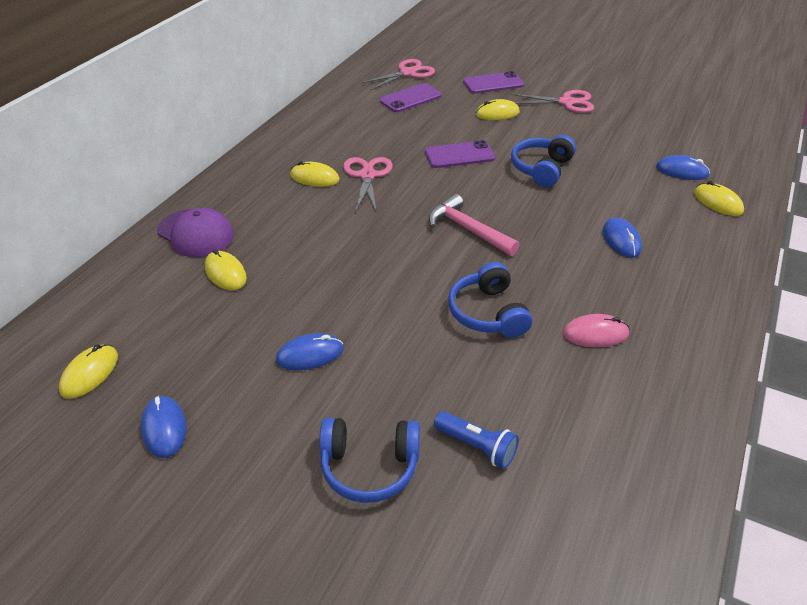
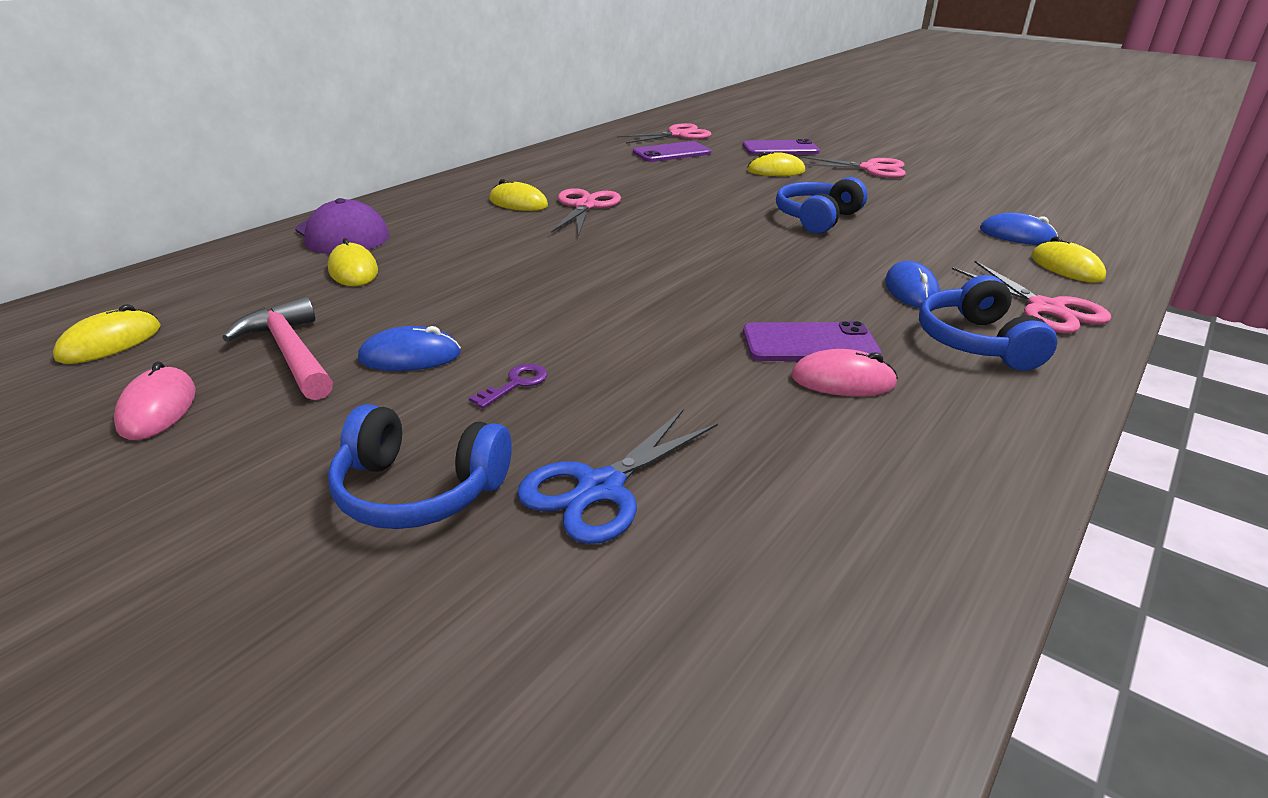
camera: 10 degrees right, 10 degrees down
blue mouse [141,395,186,458] -> pink mouse [114,361,196,440]
purple phone [425,140,495,168] -> purple phone moved to [743,321,882,361]
pink hammer [429,194,520,256] -> pink hammer moved to [222,296,333,400]
blue flashlight [434,411,519,469] -> blue scissors [517,409,718,544]
blue headphones [448,262,532,338] -> blue headphones moved to [919,275,1057,371]
none -> purple key [469,364,547,408]
none -> pink scissors [952,261,1112,333]

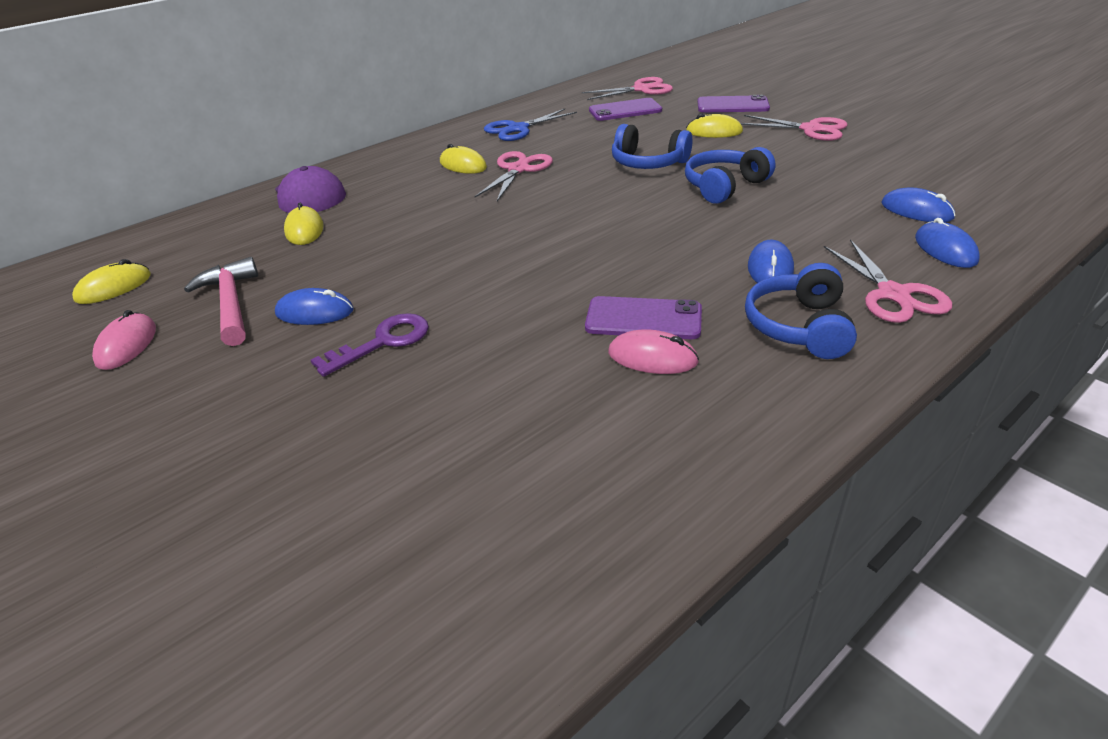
camera: 15 degrees right, 5 degrees up
blue headphones [328,404,512,529] -> blue headphones moved to [612,124,692,169]
purple key [469,364,547,408] -> purple key [311,313,429,377], size x1.67
blue scissors [517,409,718,544] -> blue scissors moved to [484,109,577,141]
yellow mouse [1031,236,1106,283] -> blue mouse [915,218,980,268]

